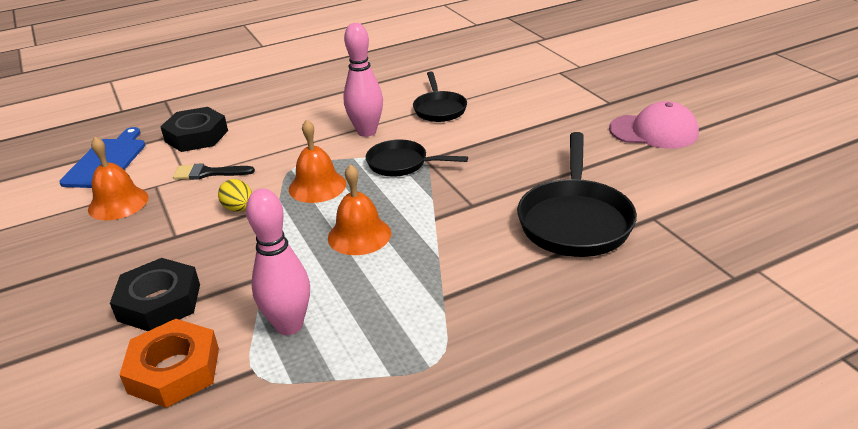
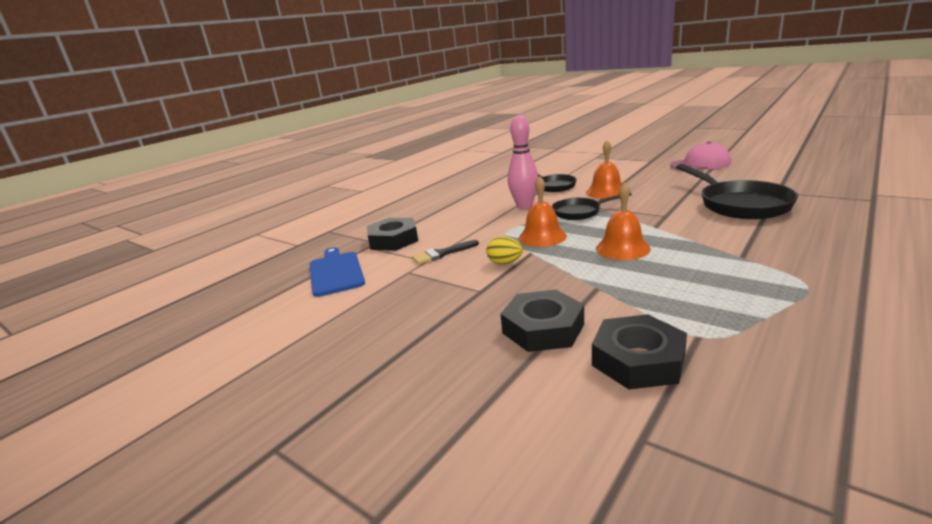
camera: 25 degrees left, 10 degrees down
orange bell [88,137,149,220] -> orange bell moved to [586,140,622,199]
orange nut [119,319,219,408] -> black nut [592,314,687,389]
pink bowling pin [246,188,310,335] -> none

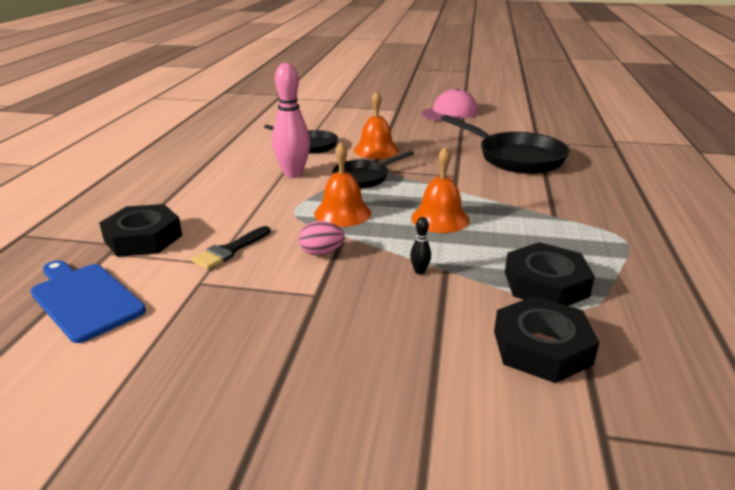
camera: 30 degrees left, 5 degrees up
yellow egg [486,237,523,264] -> pink egg [299,221,345,256]
black nut [501,290,584,352] -> black nut moved to [505,242,595,306]
none -> black bowling pin [410,217,431,274]

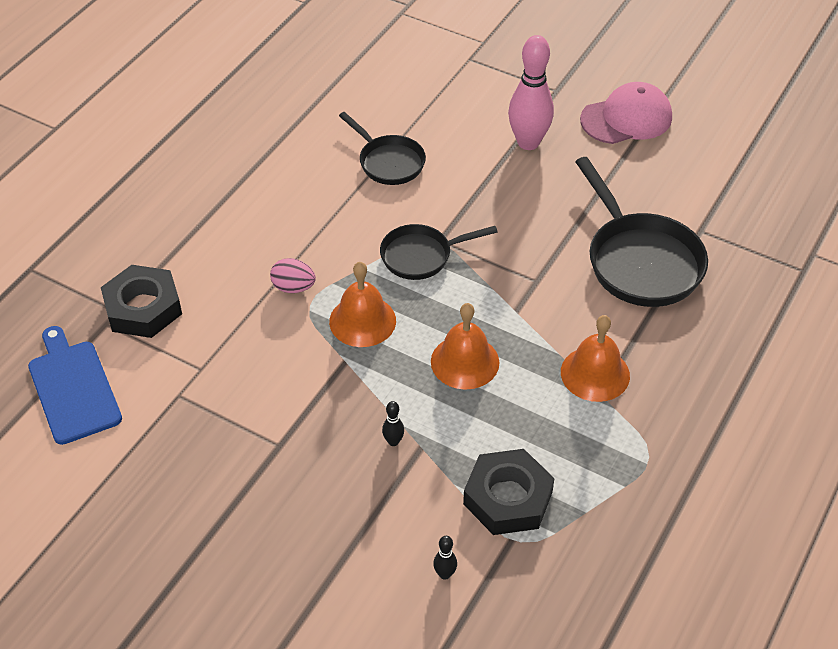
camera: 20 degrees right, 20 degrees up
black brush [191,226,270,270] -> none
pink bowling pin [272,63,310,178] -> pink bowling pin moved to [508,35,554,150]
pink egg [299,221,345,256] -> pink egg moved to [270,258,316,293]
orange bell [354,91,399,159] -> orange bell moved to [561,315,630,402]
black nut [494,296,600,383] -> black bowling pin [433,536,457,580]

